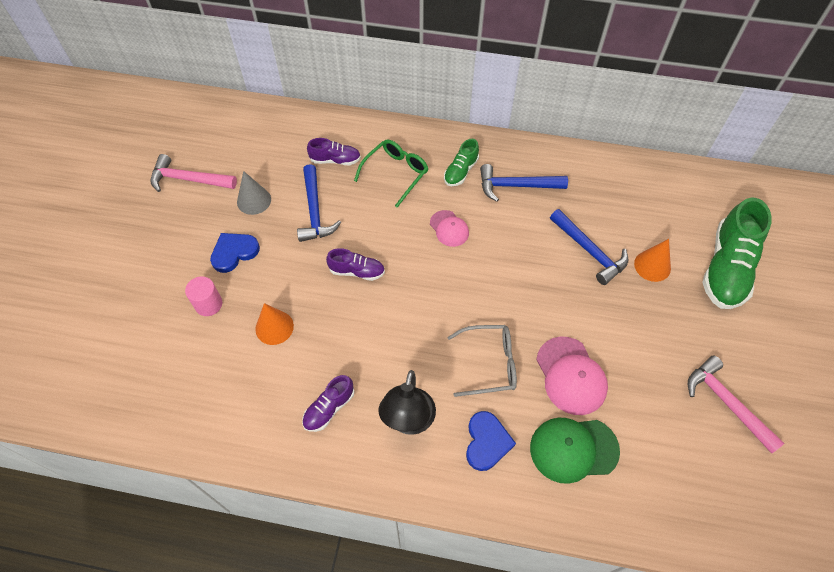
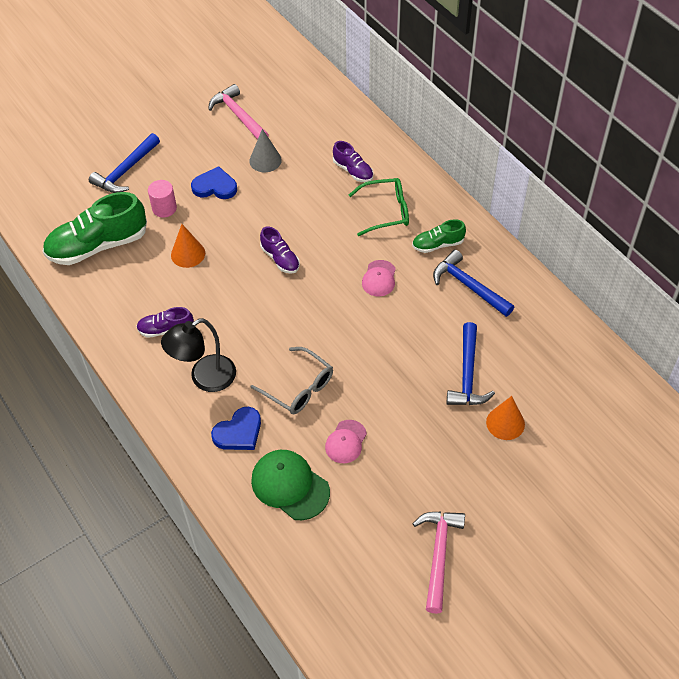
camera: 45 degrees right, 5 degrees down
blue hammer [297,164,341,242] -> blue hammer moved to [89,133,160,193]
pink cap [536,337,608,415] -> pink cap [325,420,367,463], size x0.61
green shoe [702,197,772,309] -> green shoe moved to [43,192,147,265]

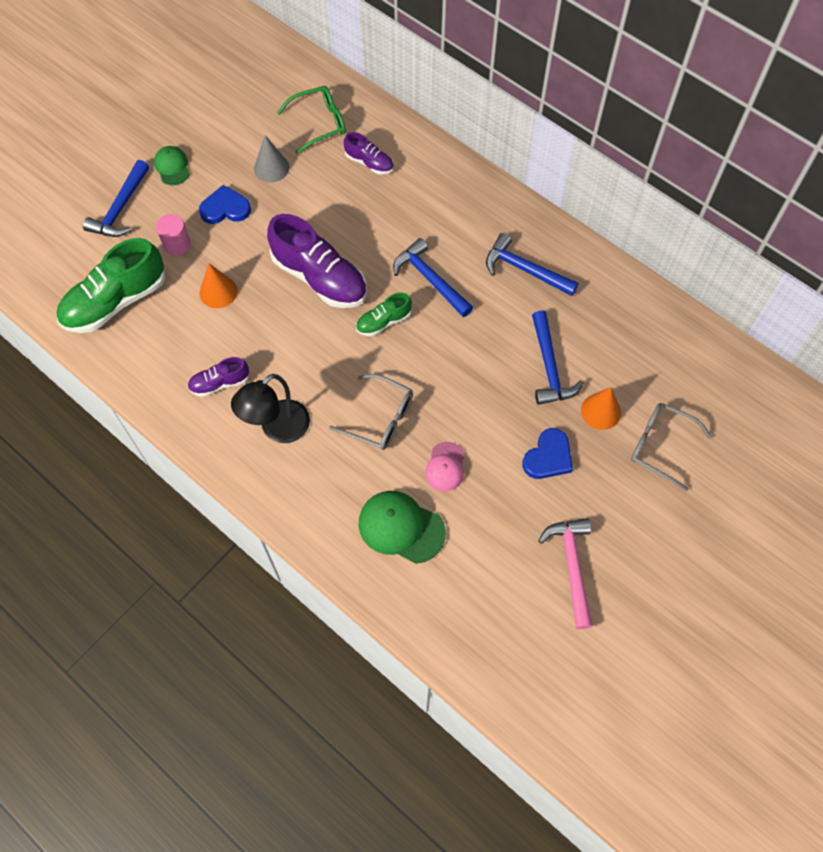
camera: 15 degrees left, 10 degrees up
pink hammer [208,84,269,140] -> none
blue heart [211,407,261,450] -> blue heart moved to [522,428,573,479]
purple shoe [260,226,300,274] -> purple shoe [267,214,367,308], size x1.96
green glasses [349,178,409,236] -> green glasses moved to [277,86,346,154]
pink cap [362,260,396,297] -> blue hammer [393,238,473,317]
green shoe [412,219,466,253] -> green shoe moved to [356,292,412,336]
none -> green cap [154,146,190,185]
none -> grey glasses [631,403,712,491]

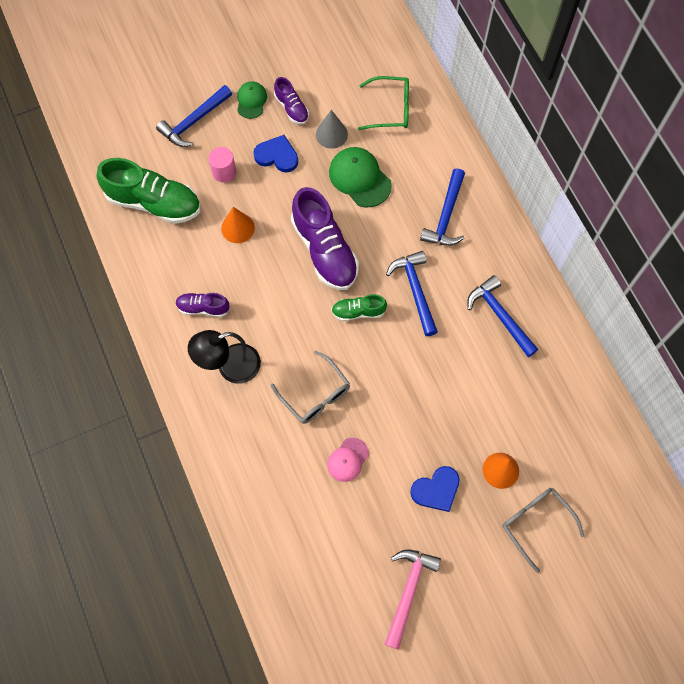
camera: 25 degrees right, 5 degrees up
green shoe [57,238,165,333] -> green shoe turned 150 degrees counterclockwise [96,158,200,224]
purple shoe [344,132,394,175] -> purple shoe moved to [274,77,309,125]
green cap [358,491,446,564] -> green cap moved to [329,147,392,207]
blue hammer [532,311,584,405] -> blue hammer moved to [420,168,465,246]

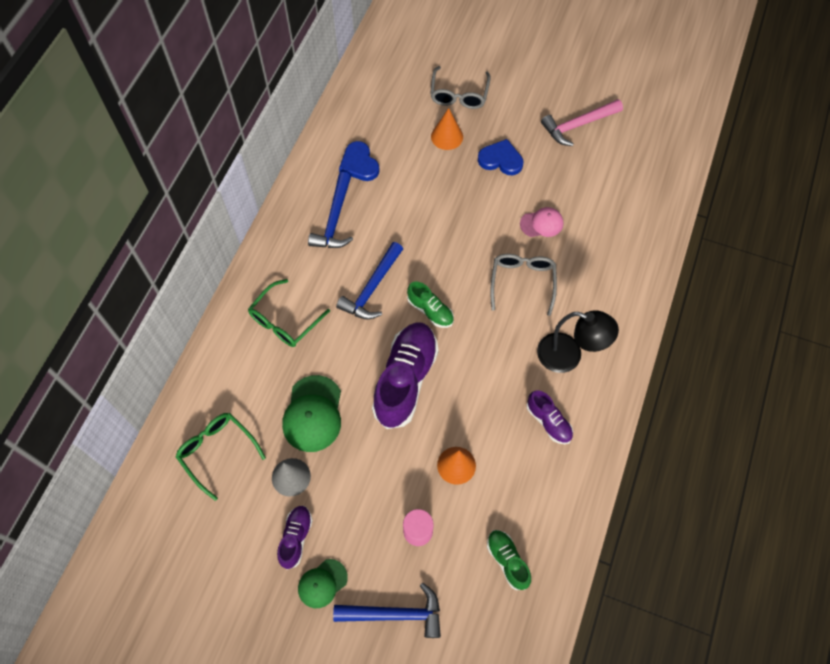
camera: 135 degrees left, 5 degrees down
green shoe [96,158,200,224] -> green shoe [487,530,531,590], size x0.51
blue heart [253,135,298,172] -> blue heart moved to [339,141,380,181]
blue hammer [420,168,465,246] -> green glasses [248,279,330,347]

